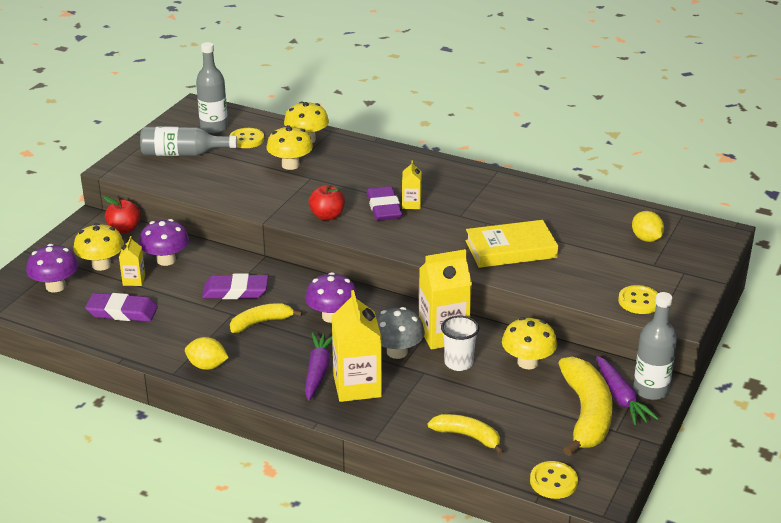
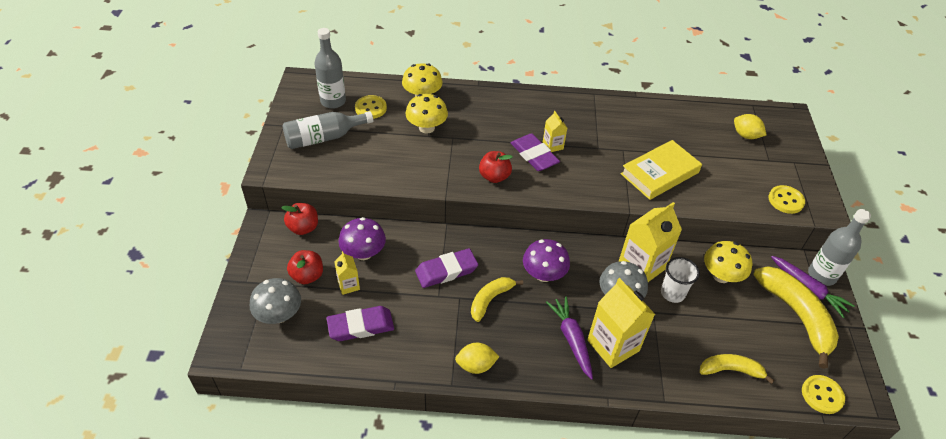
camera: 25 degrees left, 15 degrees up
purple mushroom [26,244,79,292] -> grey mushroom [250,278,301,324]
yellow mushroom [73,223,124,271] -> red apple [287,250,323,284]

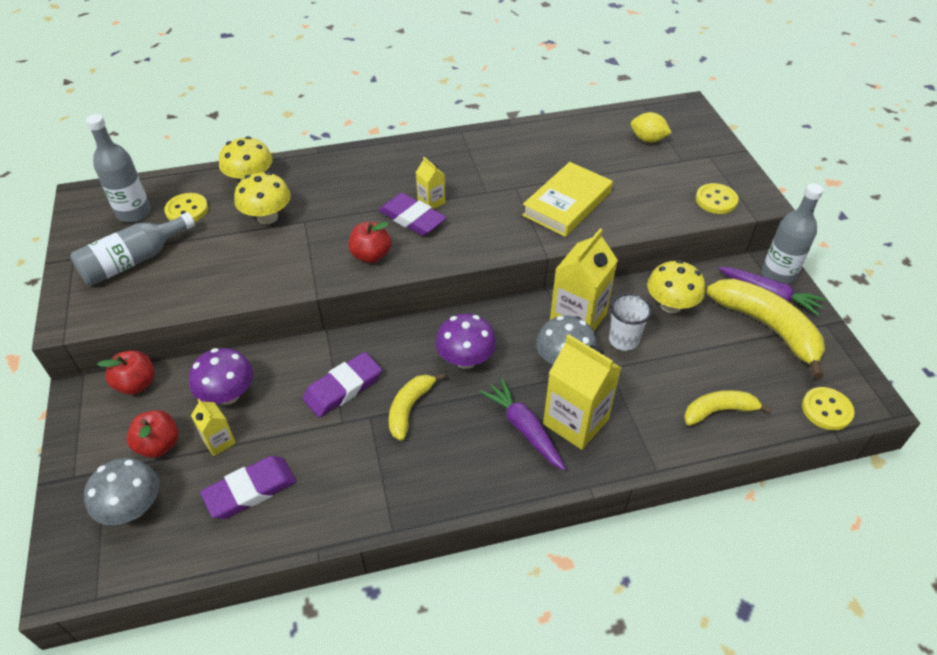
camera: 15 degrees left, 0 degrees up
yellow lemon [455,343,500,374] -> none

